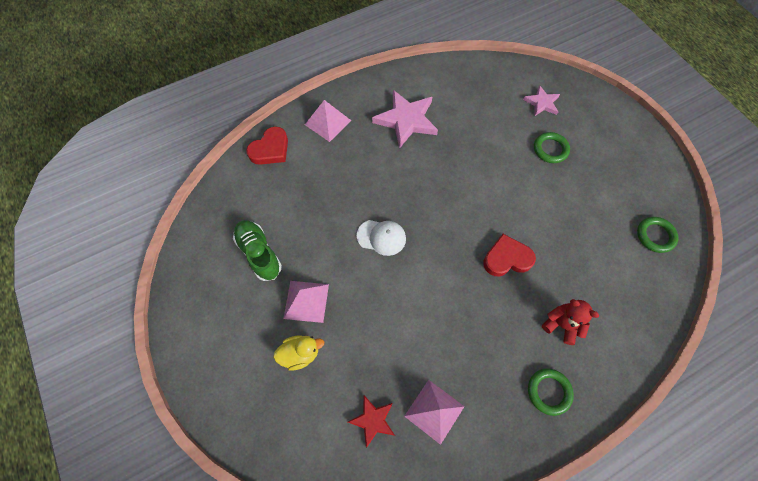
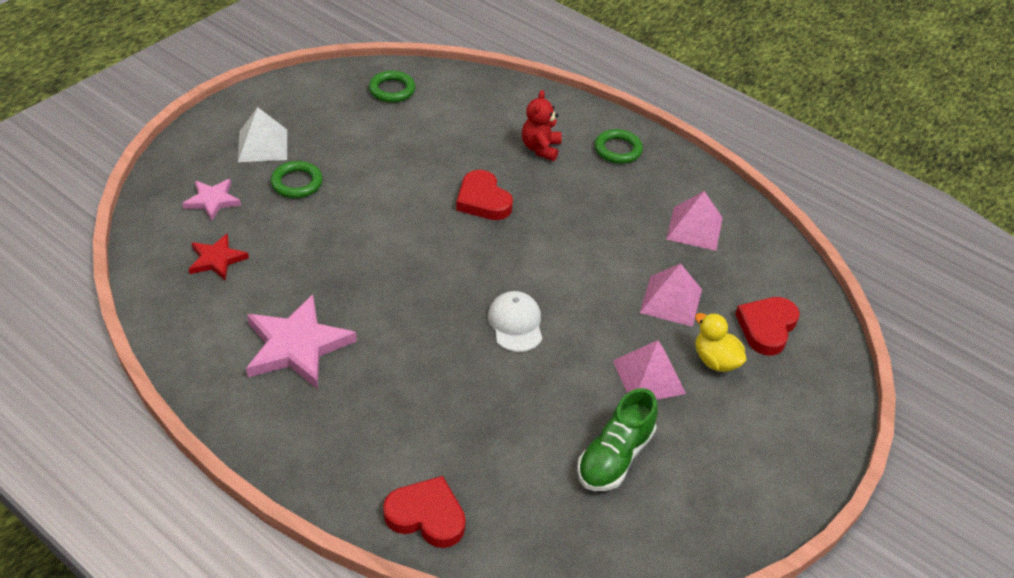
camera: 115 degrees left, 20 degrees down
pink pyramid [305,100,351,142] -> pink pyramid moved to [640,263,702,327]
red star [348,395,395,448] -> red star moved to [189,233,249,280]
none -> white pyramid [238,107,287,162]
none -> red heart [735,297,800,355]

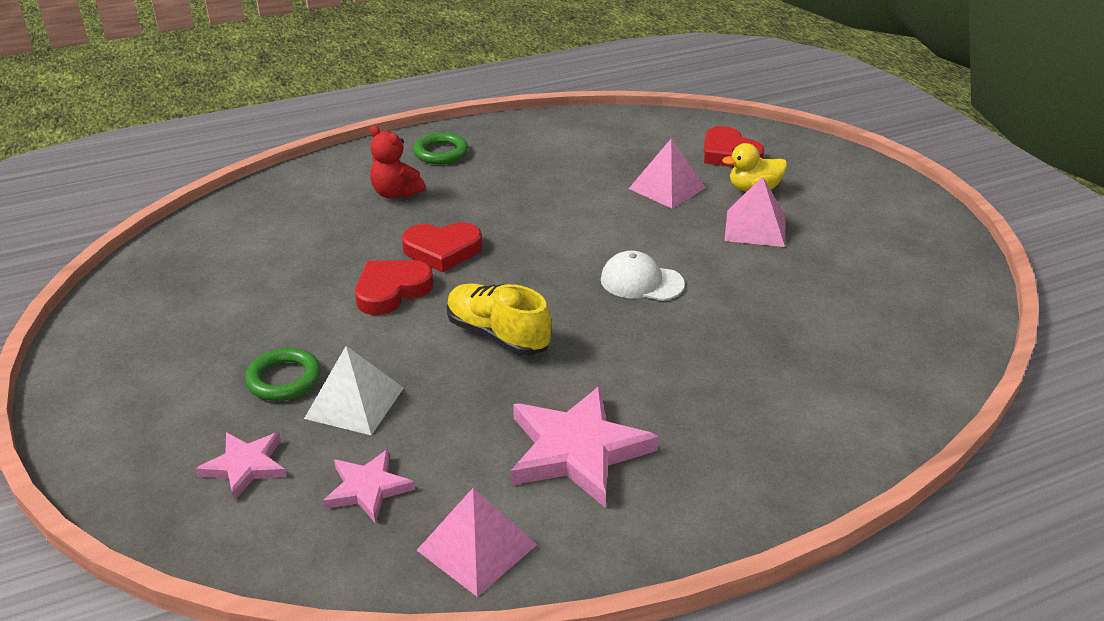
camera: 60 degrees left, 10 degrees down
red star [189,233,249,280] -> pink star [323,449,415,523]
white pyramid [238,107,287,162] -> white pyramid moved to [304,346,404,435]
green ring [369,71,415,103] -> none
red heart [383,476,466,548] -> red heart moved to [355,260,434,315]
green shoe [577,388,658,491] -> none
pink pyramid [666,191,723,251] -> pink pyramid moved to [417,488,537,597]
none -> yellow shoe [447,284,551,356]

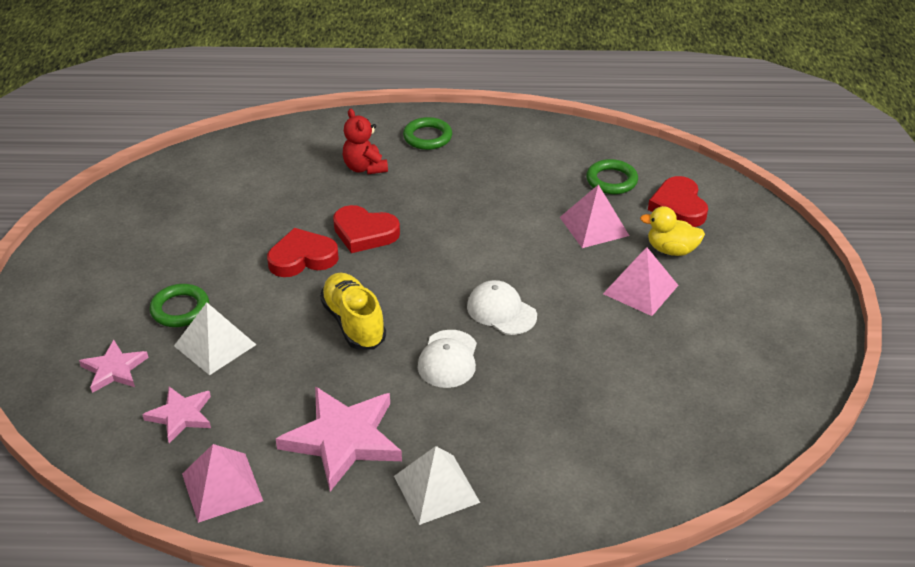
camera: 25 degrees right, 5 degrees up
none -> white pyramid [394,446,480,525]
none -> white cap [418,330,477,388]
none -> green ring [586,159,638,194]

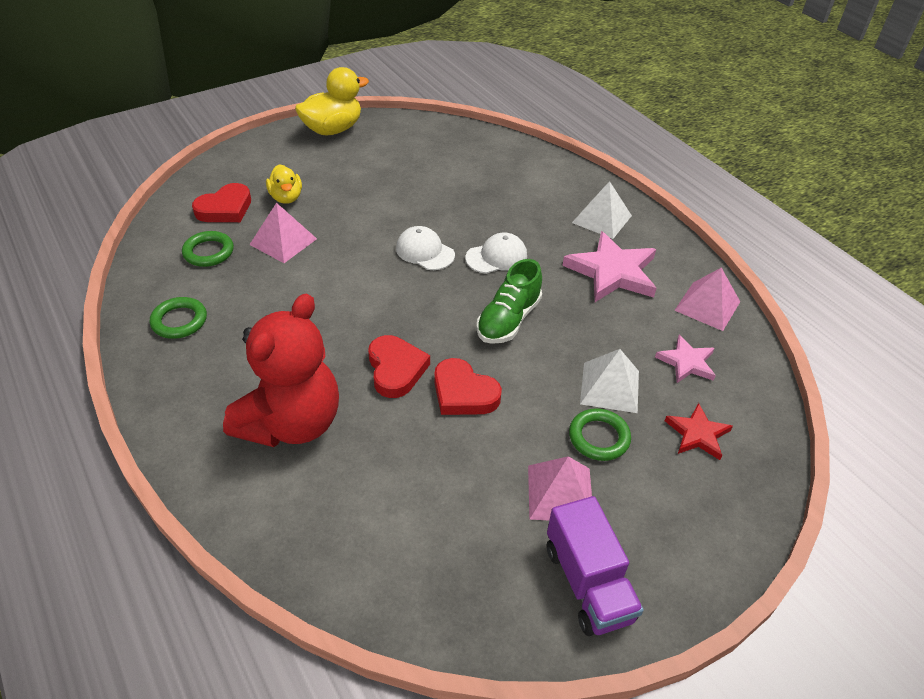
camera: 125 degrees left, 5 degrees up
pink star [79,340,148,393] -> red star [665,403,733,460]
yellow shoe [320,273,386,350] -> green shoe [476,259,542,344]
red teddy bear [343,108,388,174] -> red teddy bear [223,294,339,447], size x2.02
green ring [403,117,452,150] -> green ring moved to [150,297,207,339]
white cap [467,280,537,335] -> white cap turned 120 degrees clockwise [396,226,455,270]
pink pyramid [603,247,679,316] -> pink pyramid moved to [528,456,592,520]
none -> yellow duck [295,67,369,135]
none -> purple truck [547,496,644,636]

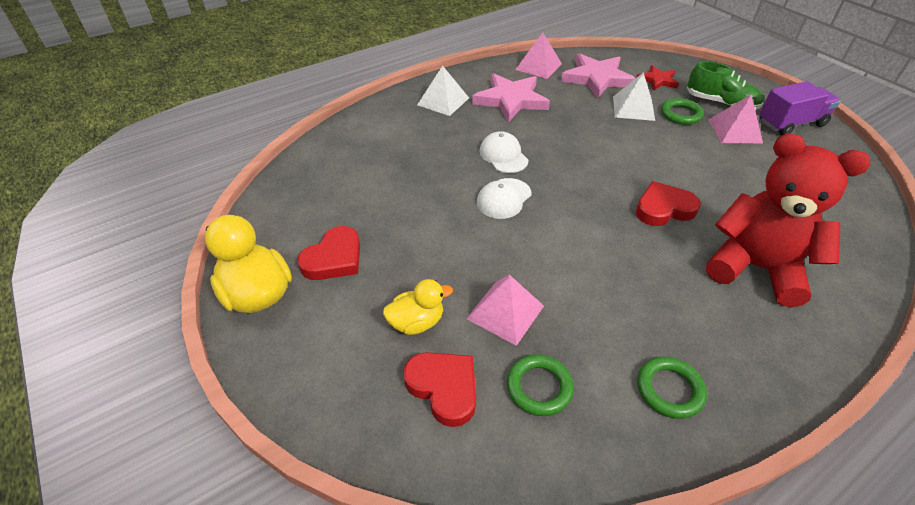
camera: 90 degrees left, 0 degrees up
red heart [434,358,502,415] -> red heart moved to [297,226,360,280]
green shoe [476,259,542,344] -> green shoe moved to [687,61,764,110]
pink star [655,335,716,383] -> pink star [561,53,636,99], size x1.77

